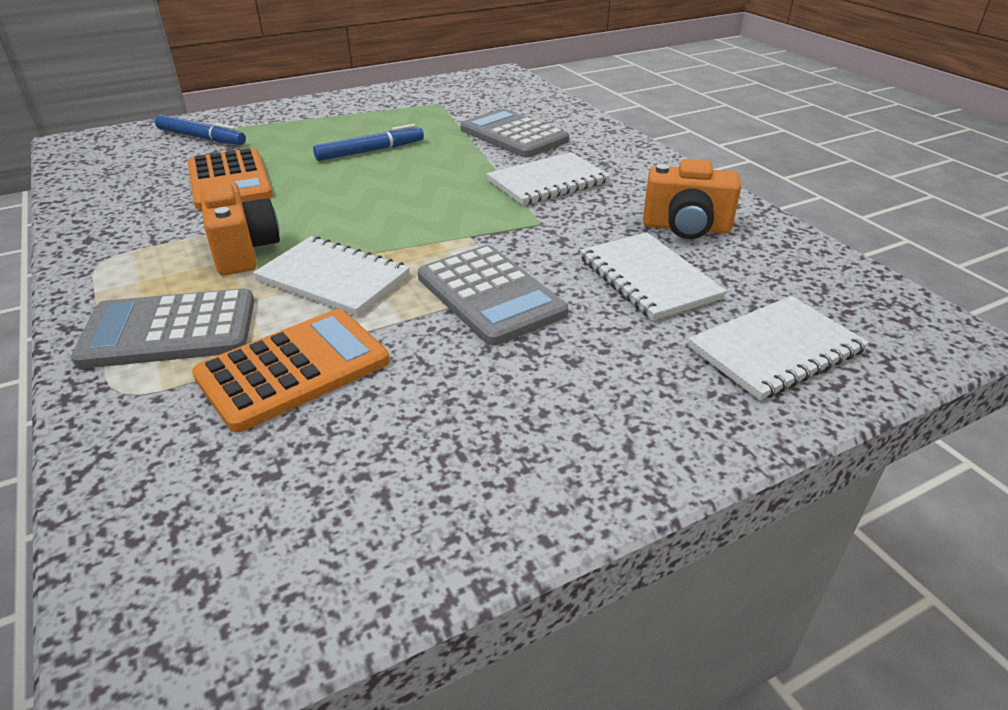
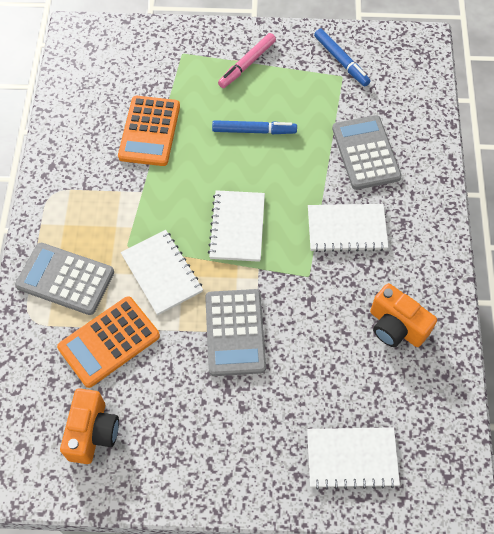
camera: 30 degrees right, 25 degrees up
blue marker [155,115,246,145] -> blue marker moved to [314,29,371,87]
orange calculator [192,309,389,432] -> orange calculator turned 150 degrees clockwise [57,296,160,388]
orange camera [200,181,280,275] -> orange camera moved to [60,388,119,464]
white notebook [580,232,727,320] -> white notebook moved to [208,190,265,262]
none -> pink marker [218,33,276,88]

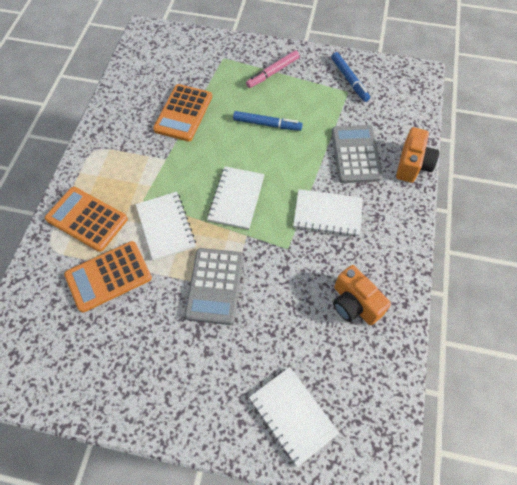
camera: 10 degrees right, 0 degrees up
grey calculator [15,243,114,315] -> orange calculator [45,187,128,252]
orange camera [60,388,119,464] -> orange camera moved to [396,127,439,183]
white notebook [307,427,400,490] -> white notebook turned 45 degrees clockwise [249,367,339,467]

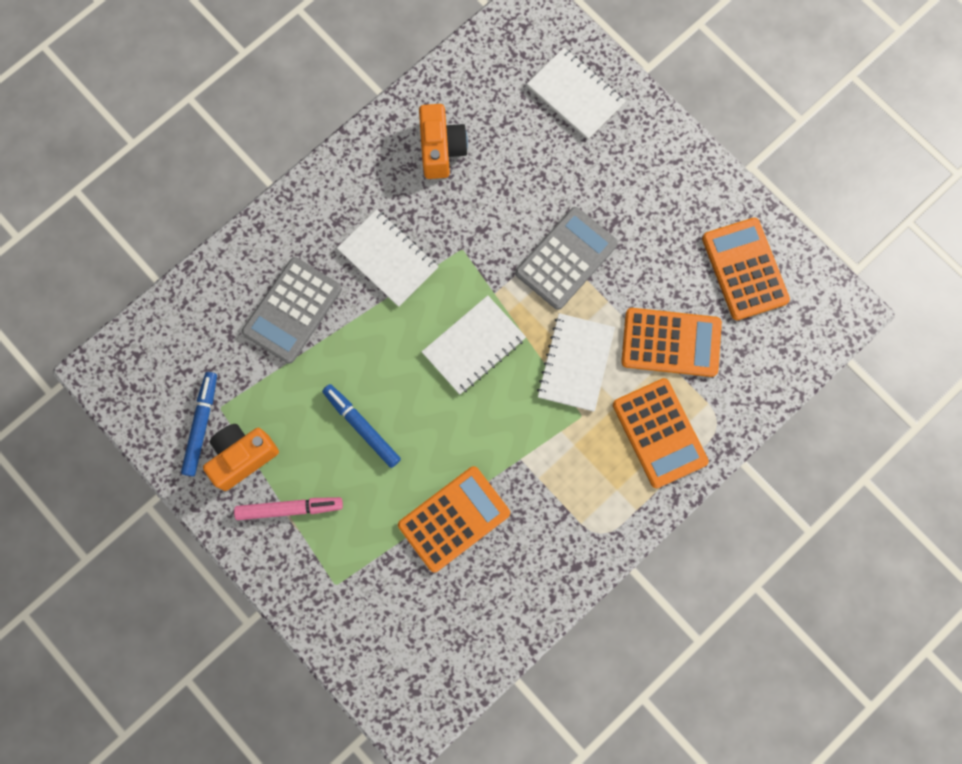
camera: 145 degrees left, 15 degrees up
white notebook [249,367,339,467] -> white notebook turned 45 degrees counterclockwise [527,47,626,140]
orange camera [396,127,439,183] -> orange camera moved to [203,424,279,491]
none -> orange calculator [702,218,790,320]

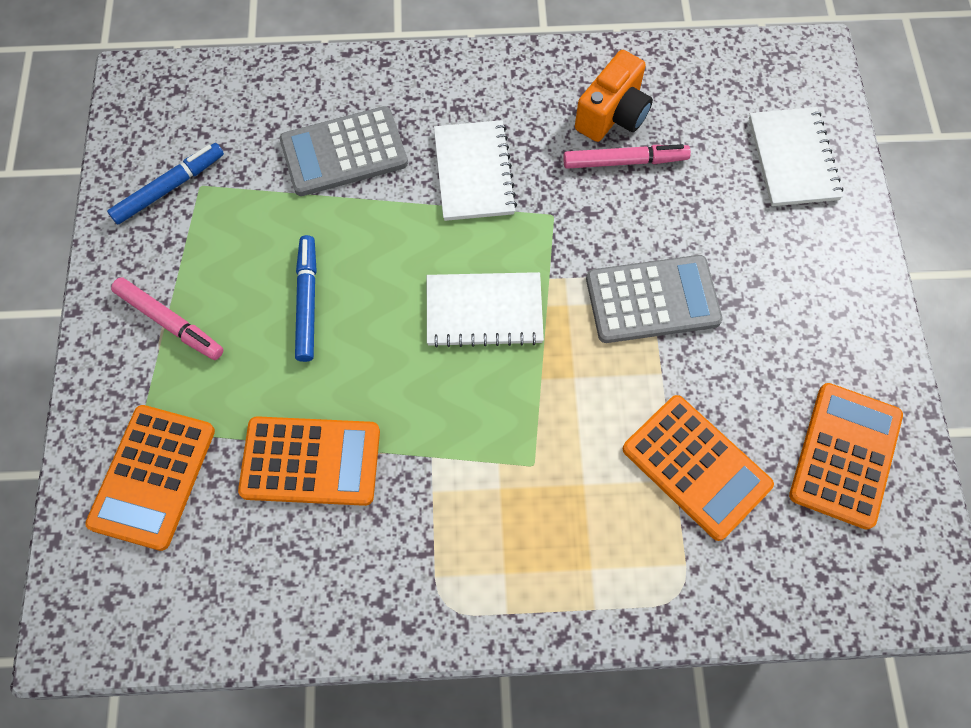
camera: 40 degrees right, 10 degrees down
orange camera [203,424,279,491] -> none
white notebook [537,313,615,412] -> none
orange calculator [613,378,709,488] -> orange calculator moved to [85,405,215,551]
none -> pink marker [563,144,691,169]

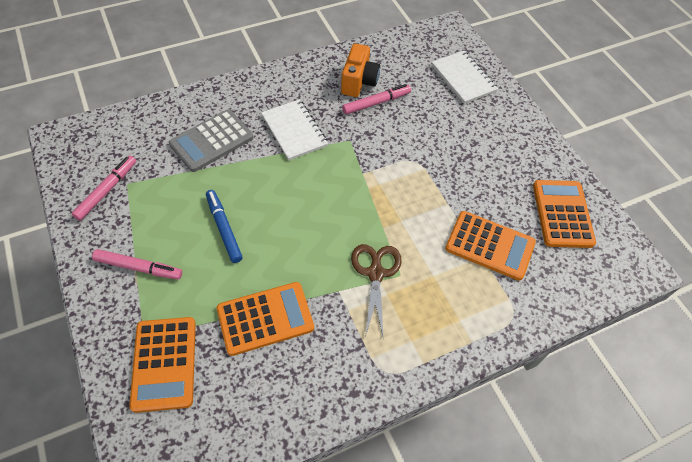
camera: 25 degrees left, 10 degrees down
blue marker [107,143,224,225] -> pink marker [72,155,136,221]
white notebook [427,272,544,348] -> none
grey calculator [586,255,723,343] -> none
none -> brown scissors [351,244,402,340]

